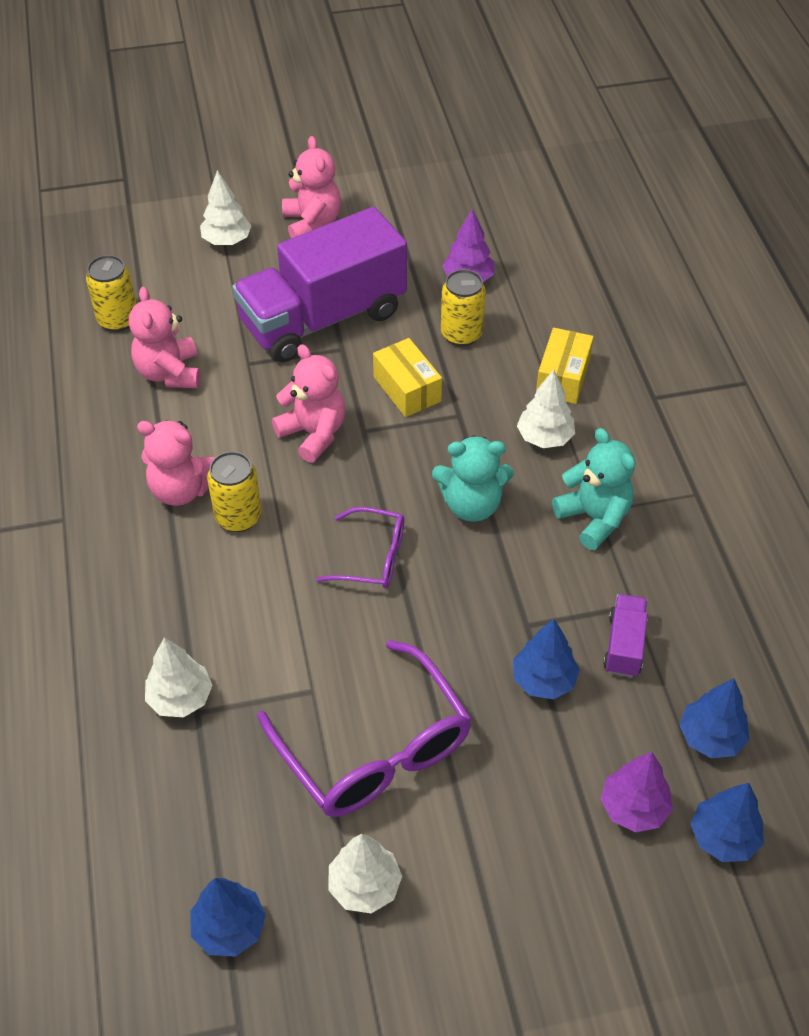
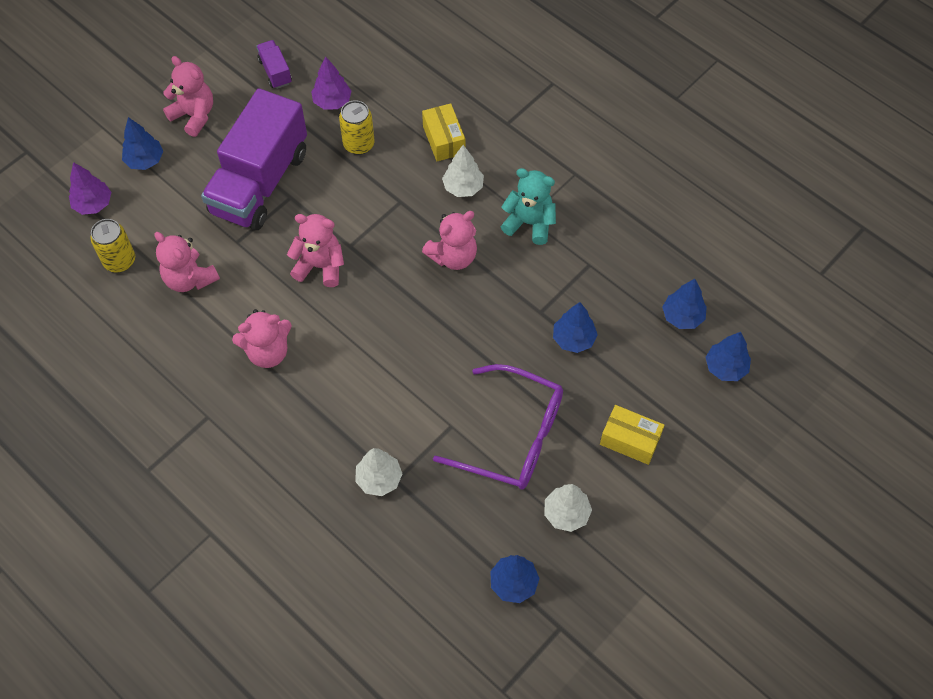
camera: 35 degrees left, 10 degrees up
white tree [200,170,252,245] -> blue tree [122,117,163,170]
yellow can [207,451,262,532] -> none
purple glasses [316,507,404,588] -> none
yellow box [373,338,442,417] -> yellow box moved to [600,405,665,465]
turquoise teddy bear [432,435,514,522] -> pink teddy bear [422,211,477,270]
purple tree [601,752,673,832] -> purple tree moved to [69,162,111,215]
purple truck [603,594,648,677] -> purple truck moved to [256,40,292,89]

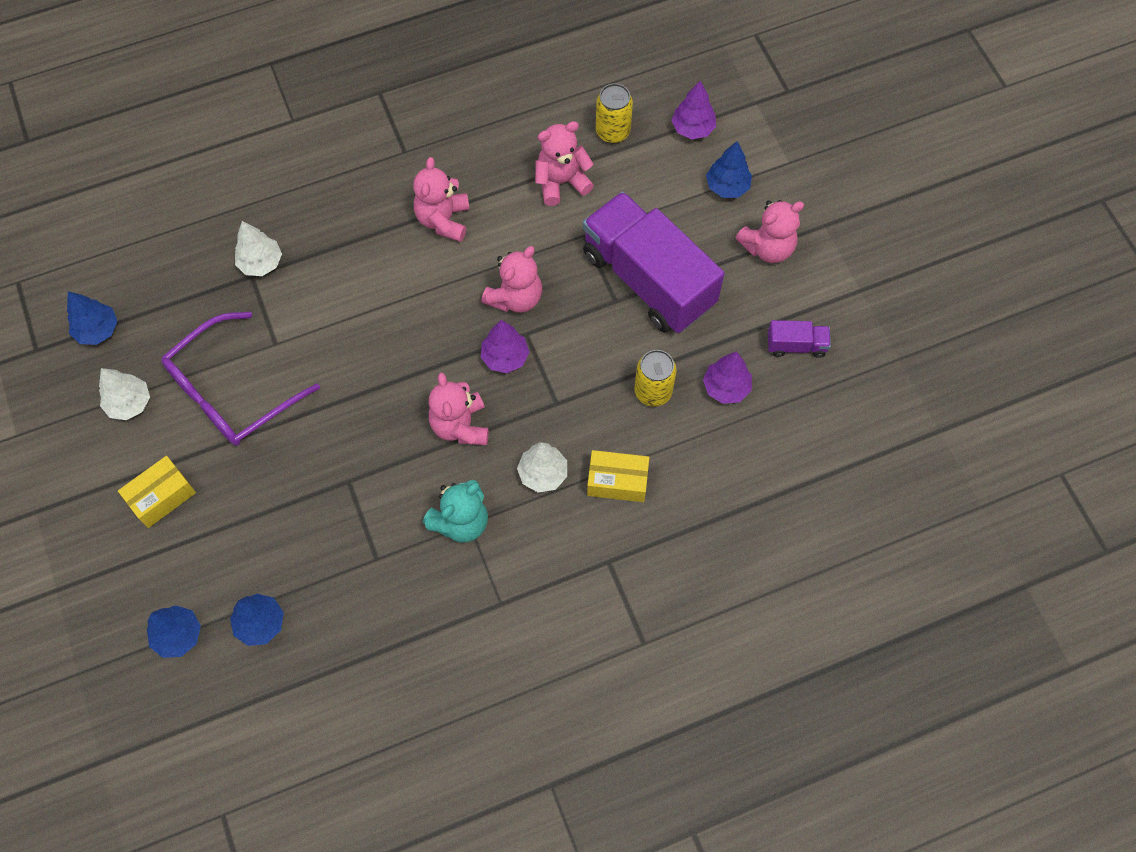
camera: 115 degrees right, 5 degrees up
blue tree [553,302,598,353] -> none
none -> purple tree [481,320,529,373]

